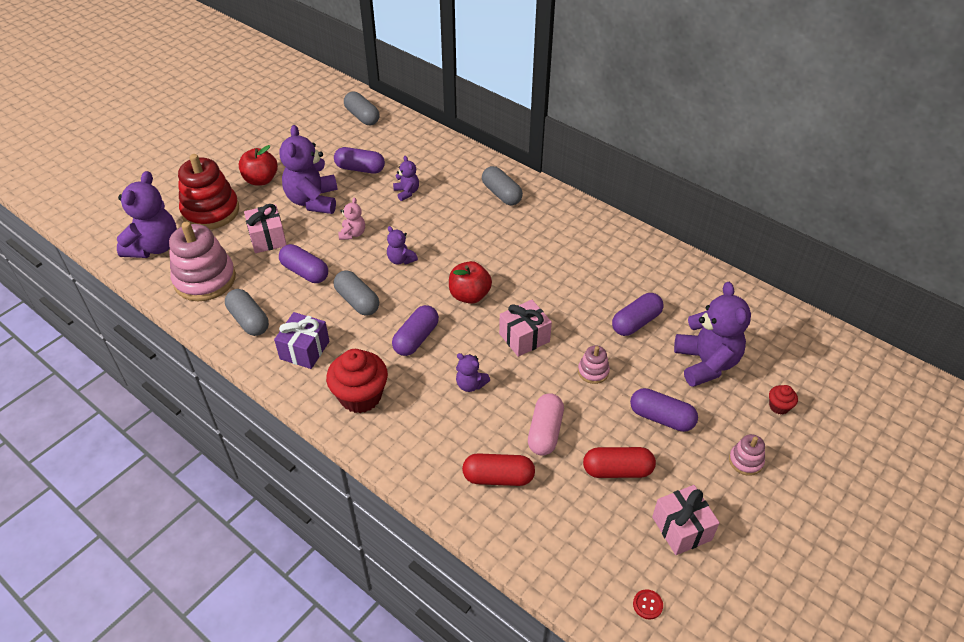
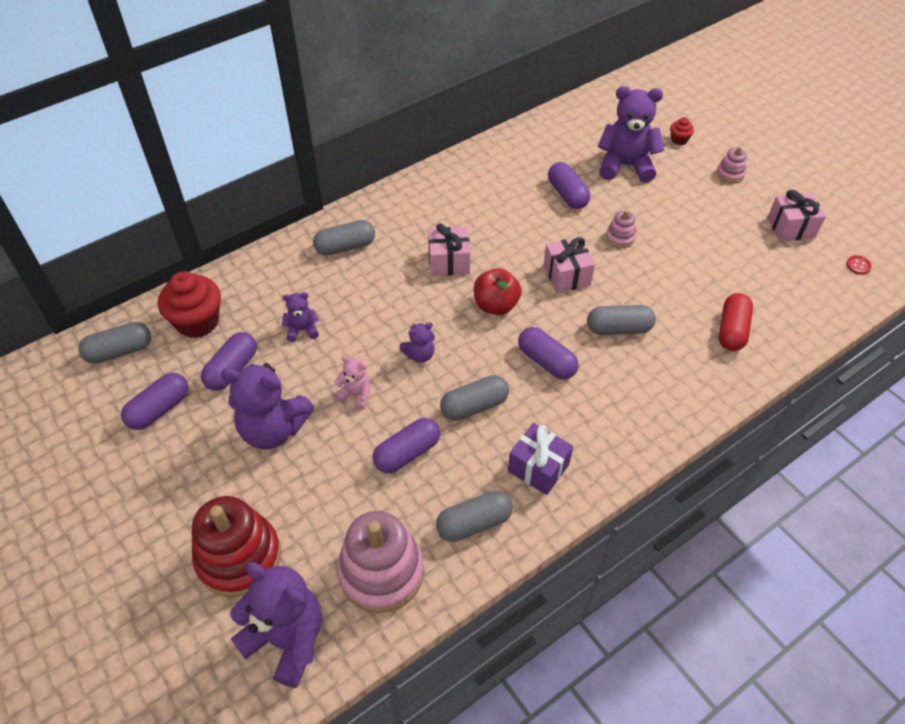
camera: 75 degrees left, 5 degrees up
red apple [239,145,278,186] -> none
pink gift [244,204,287,253] -> pink gift moved to [428,223,470,276]
red cupcake [326,349,388,413] -> red cupcake moved to [158,271,221,338]
purple teddy bear [456,353,490,392] -> grey capsule [587,305,656,335]
pink capsule [528,393,564,456] -> none
red capsule [583,447,656,478] -> none
purple capsule [630,388,698,432] -> purple capsule moved to [121,373,189,430]

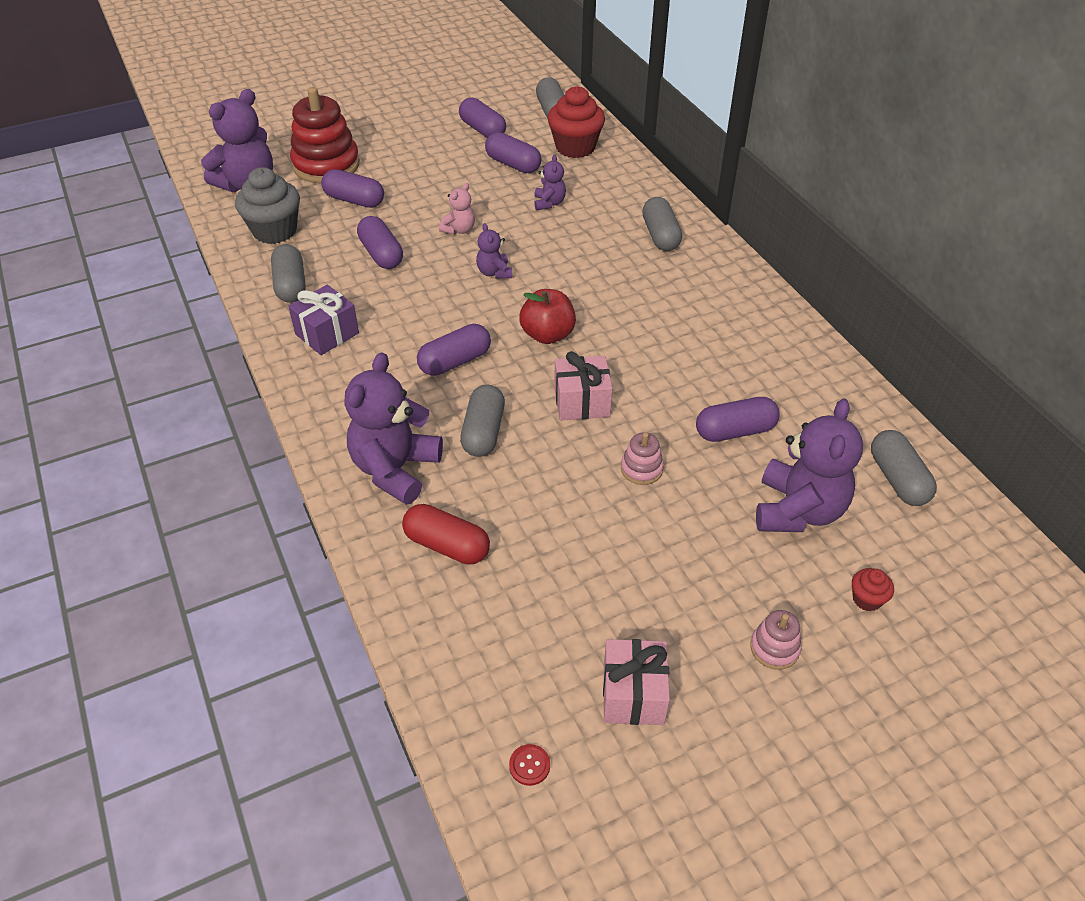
camera: 100 degrees right, 5 degrees down
purple teddy bear [221,363,314,449] -> purple teddy bear moved to [345,352,443,505]
pink stacking toy [337,511,424,613] -> grey cupcake [235,167,300,244]
pink gift [428,223,470,276] -> none
grey capsule [440,375,509,421] -> grey capsule moved to [871,430,937,506]
none -> purple capsule [321,169,384,208]

